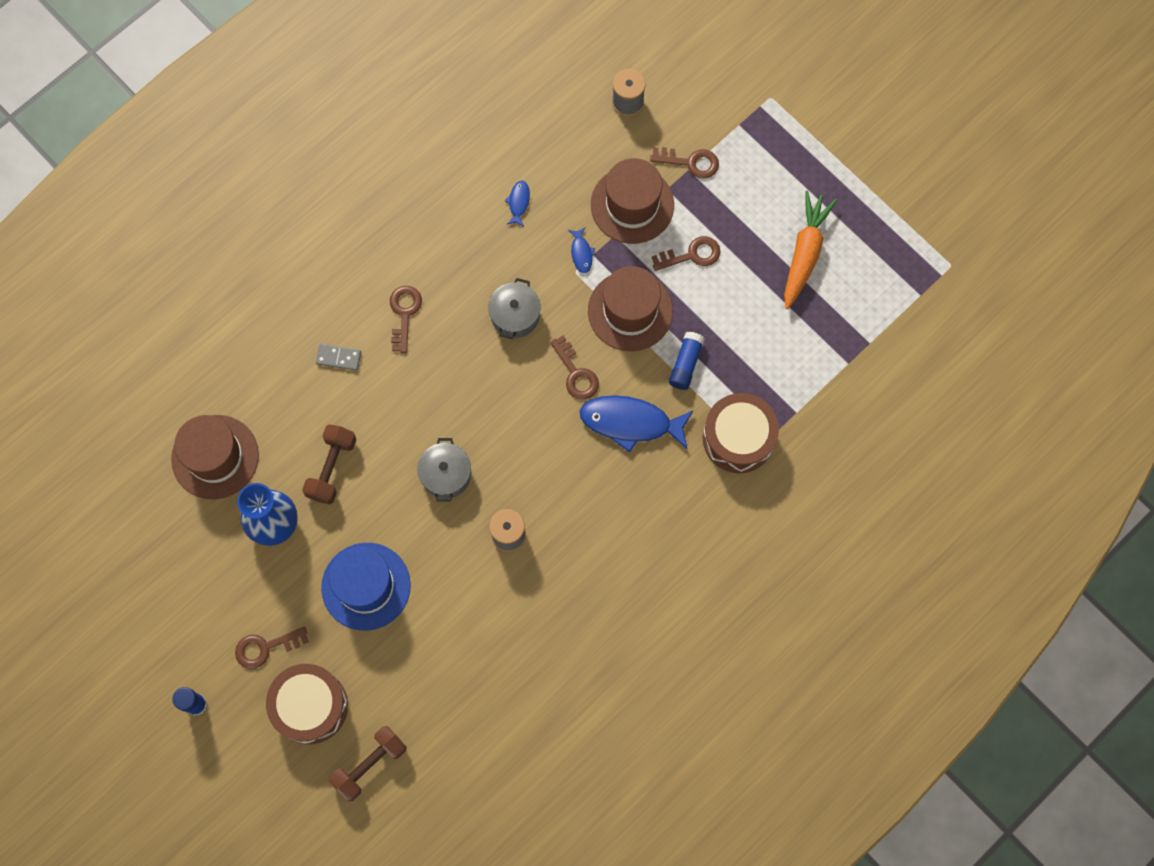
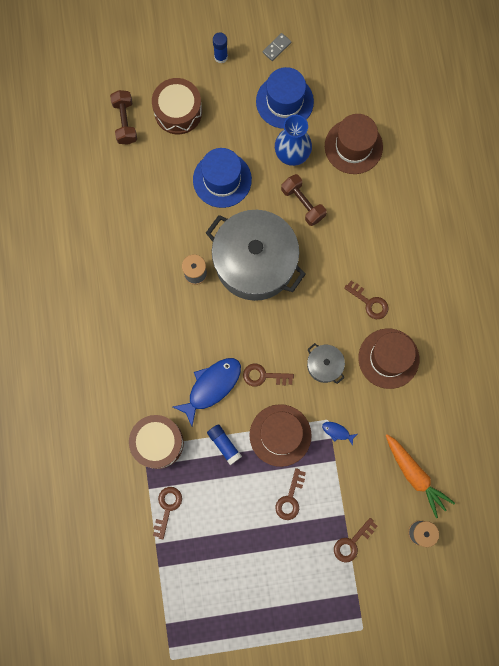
camera: 125 degrees right, 5 degrees up
brown key [235,627,309,669] -> brown key moved to [153,487,182,540]
grey domino [316,344,361,371] -> grey domino moved to [262,33,291,61]
grey pot [417,438,471,502] -> grey pot [206,210,306,301], size x2.32
blue fish [505,180,530,226] -> none
brown hat [591,158,674,244] -> brown hat moved to [358,329,419,389]
orange carrot [784,191,837,309] -> orange carrot moved to [386,434,455,518]
none -> blue hat [256,67,314,129]

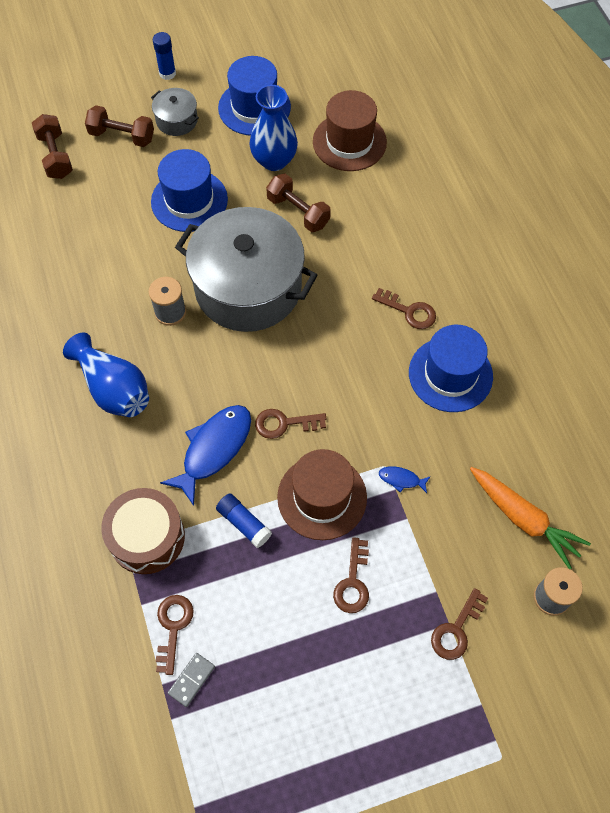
camera: 10 degrees left, 15 degrees down
brown drum [152,78,202,134] -> brown dumbbell [85,105,154,147]
grey domino [262,33,291,61] -> grey domino moved to [168,653,215,707]
grey pot [307,343,345,384] -> grey pot moved to [151,88,199,136]
brown hat [358,329,419,389] -> blue hat [409,325,493,412]
none -> blue vase [63,332,149,417]

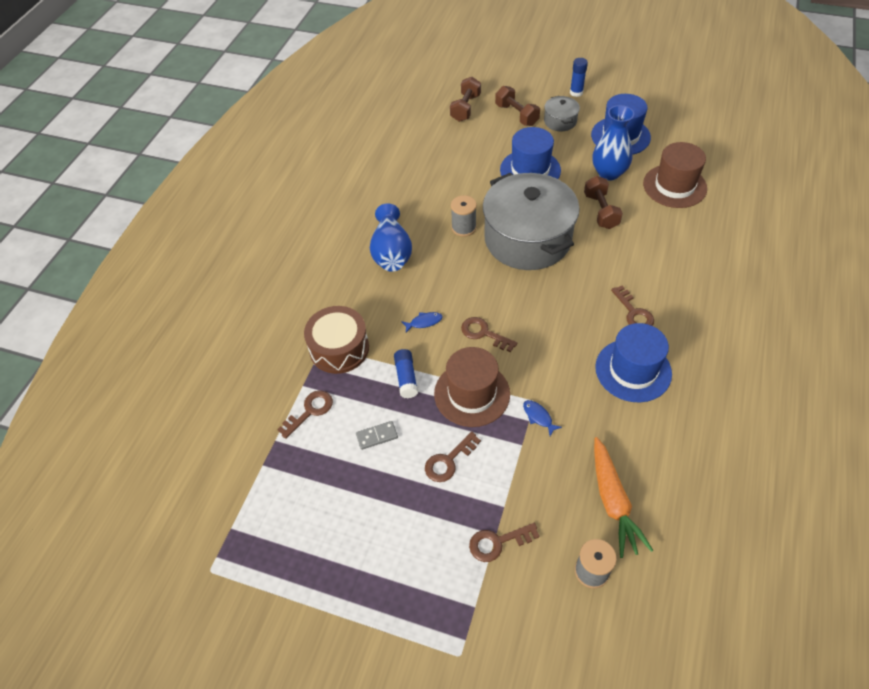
camera: 40 degrees right, 10 degrees down
blue fish [160,405,251,506] -> blue fish [401,312,442,332], size x0.45
grey domino [168,653,215,707] -> grey domino moved to [356,421,398,450]

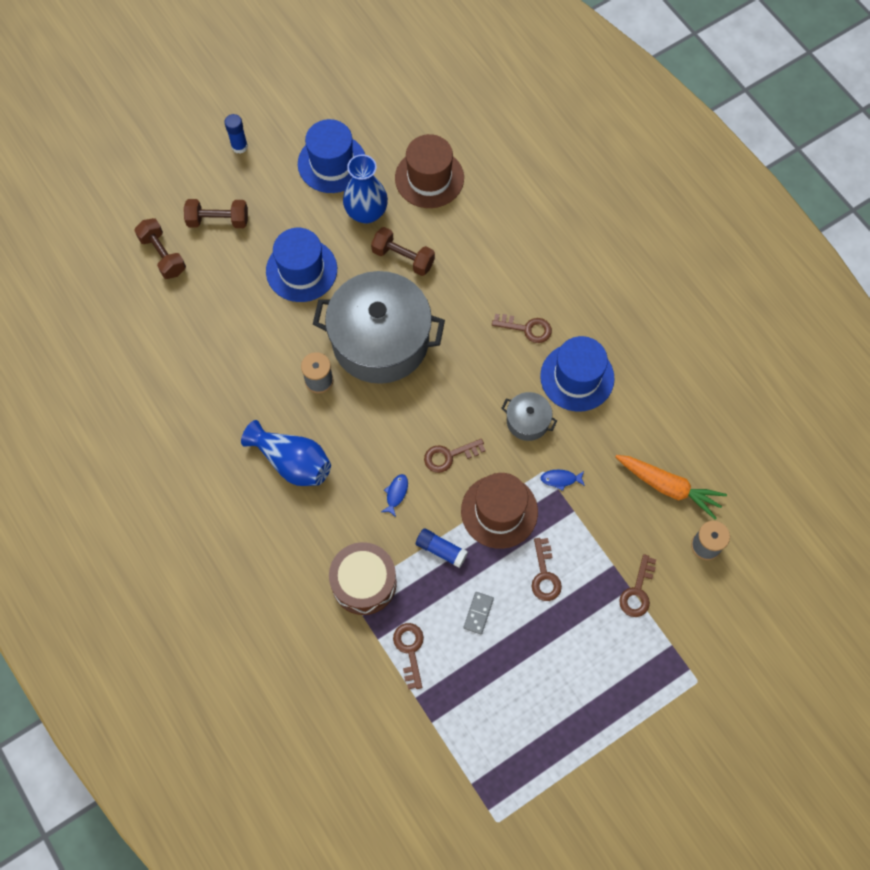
camera: 55 degrees left, 15 degrees up
grey pot [544,96,580,131] -> grey pot moved to [501,392,557,441]

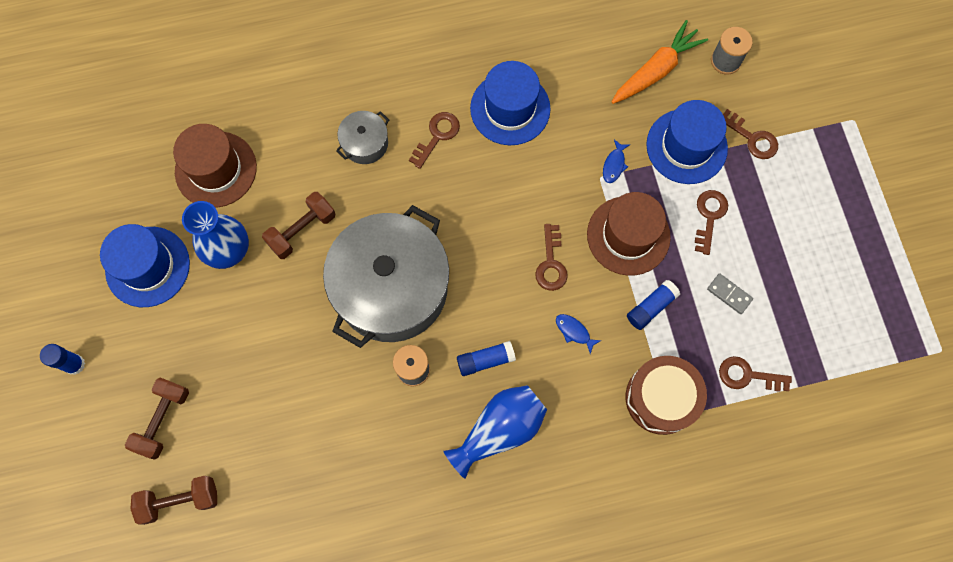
camera: 70 degrees left, 5 degrees up
blue hat [266,228,337,302] -> blue hat moved to [646,100,728,184]
grey pot [501,392,557,441] -> grey pot moved to [336,111,389,164]
brown key [532,538,562,601] -> brown key turned 90 degrees counterclockwise [695,190,728,255]
none -> blue glue stick [457,341,516,376]

